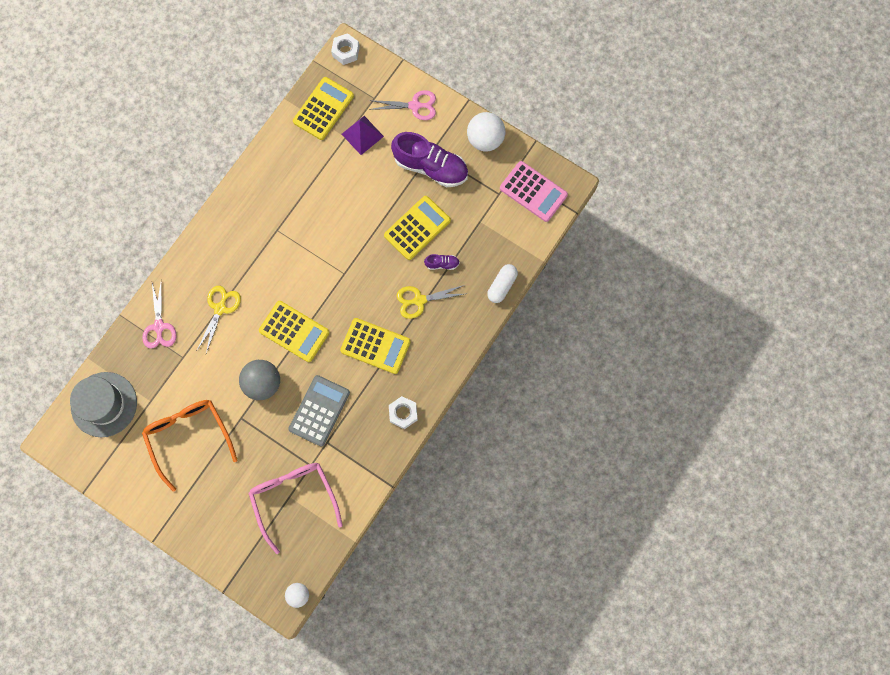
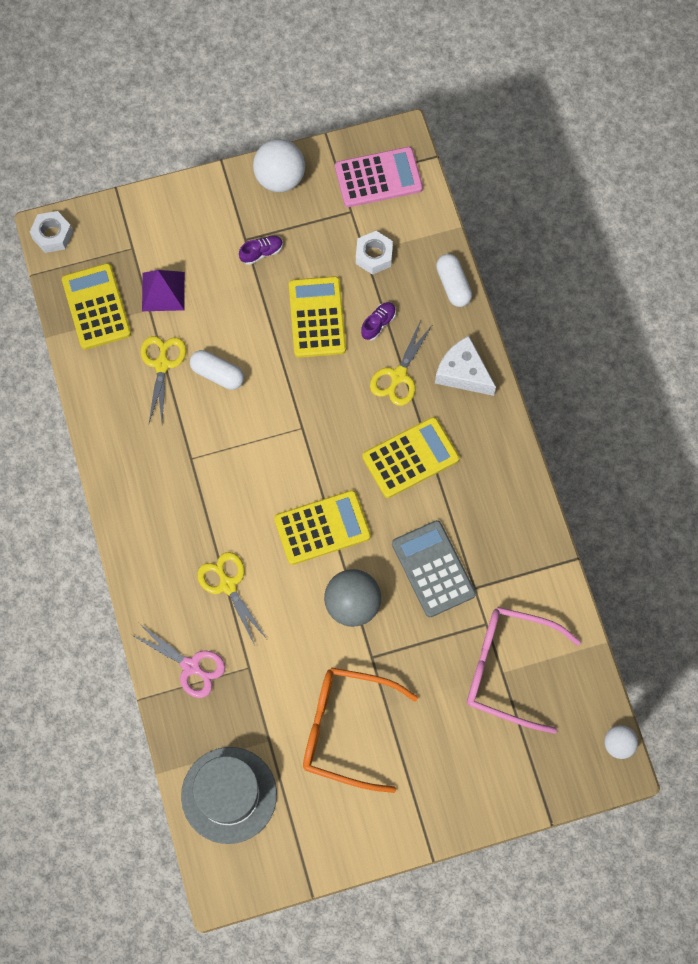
camera: 50 degrees left, 5 degrees down
pink scissors [369,90,436,120] -> none
white nut [389,396,418,429] -> white nut moved to [356,231,393,275]
purple shoe [391,132,468,187] -> purple shoe [239,235,283,265], size x0.43
none -> yellow scissors [141,336,186,423]
none -> white capsule [190,350,244,390]
none -> white cheese [435,336,496,396]

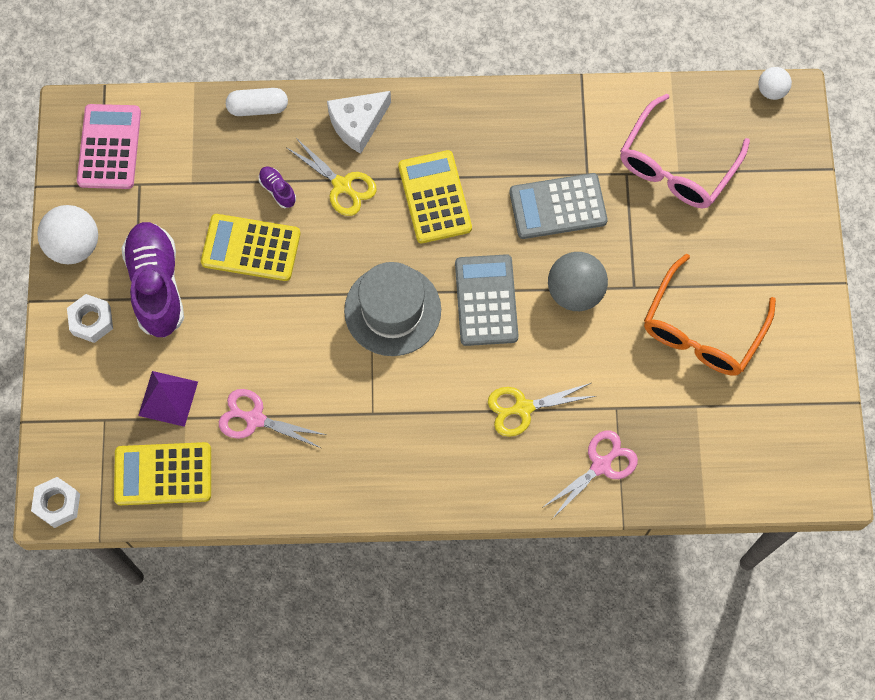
camera: 75 degrees left, 0 degrees up
yellow scissors [141,336,186,423] -> pink scissors [219,389,326,448]
grey hat [181,747,277,844] -> grey hat moved to [344,262,441,356]
white capsule [190,350,244,390] -> none
purple shoe [239,235,283,265] -> purple shoe [121,222,184,338], size x2.34
yellow calculator [274,490,371,565] -> grey calculator [455,254,518,346]
white nut [356,231,393,275] -> white nut moved to [67,294,113,343]

